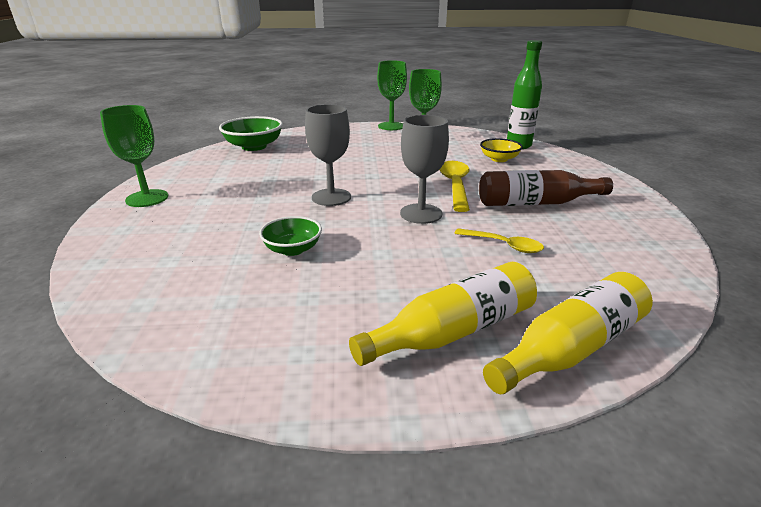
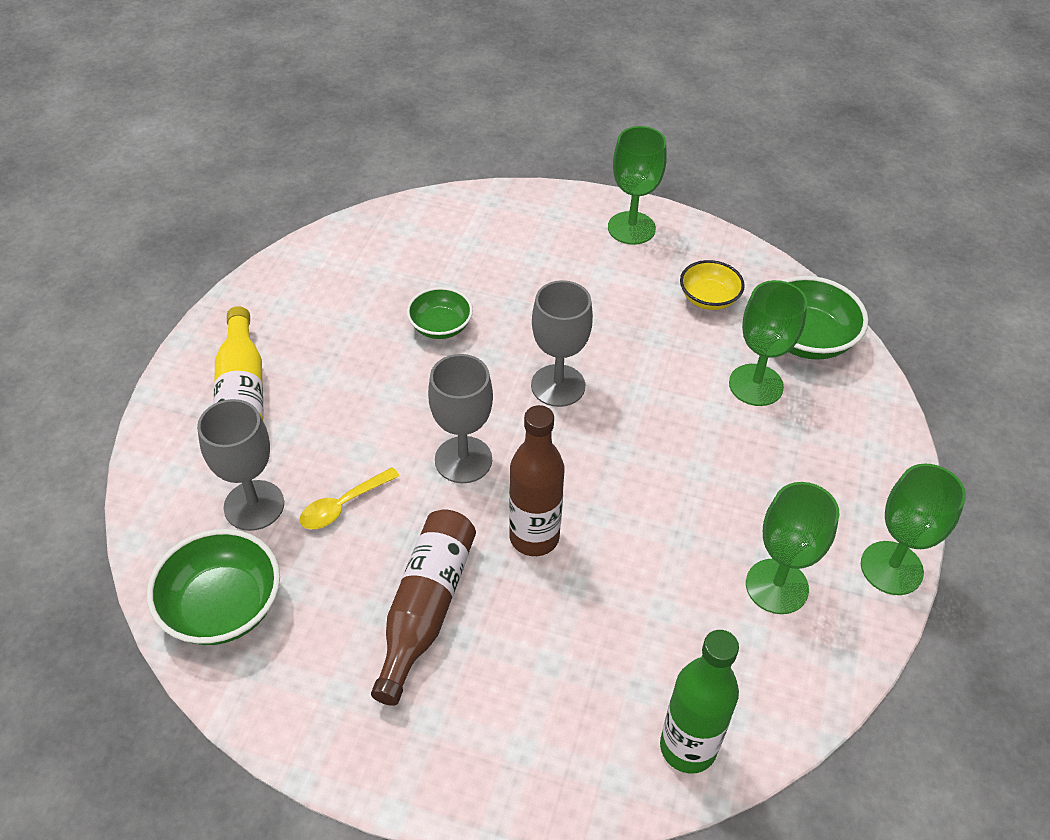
camera: 110 degrees right, 20 degrees up
yellow spoon [439,161,470,212] -> brown bottle [509,405,564,556]
yellow bowl [480,138,523,162] -> yellow bowl moved to [680,260,745,310]
yellow bottle [483,272,653,394] -> none
none -> green bowl [147,529,280,645]
none -> grey goblet [197,399,284,531]
none -> green goblet [729,280,808,406]

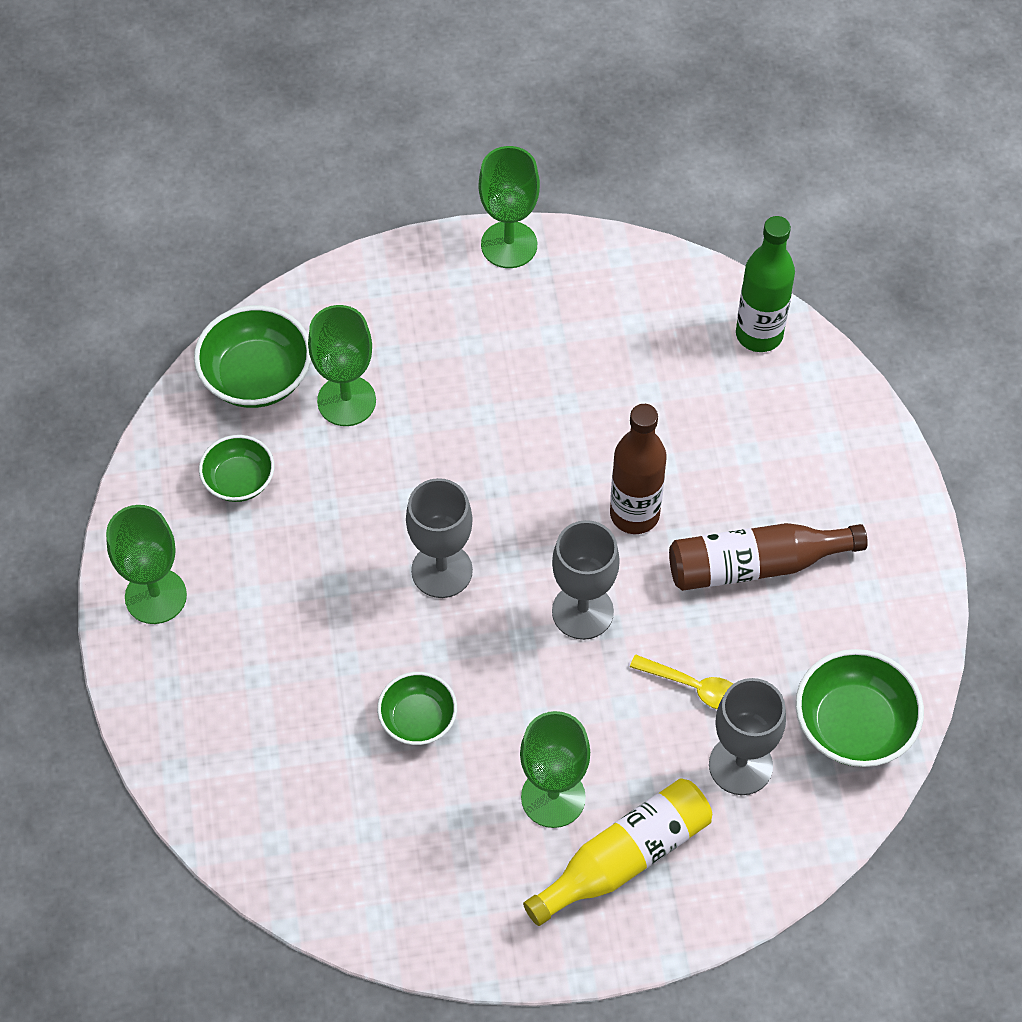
camera: 115 degrees left, 10 degrees up
yellow bowl [680,260,745,310] -> green bowl [199,435,274,502]
green goblet [746,482,840,614] -> green goblet moved to [520,711,590,828]

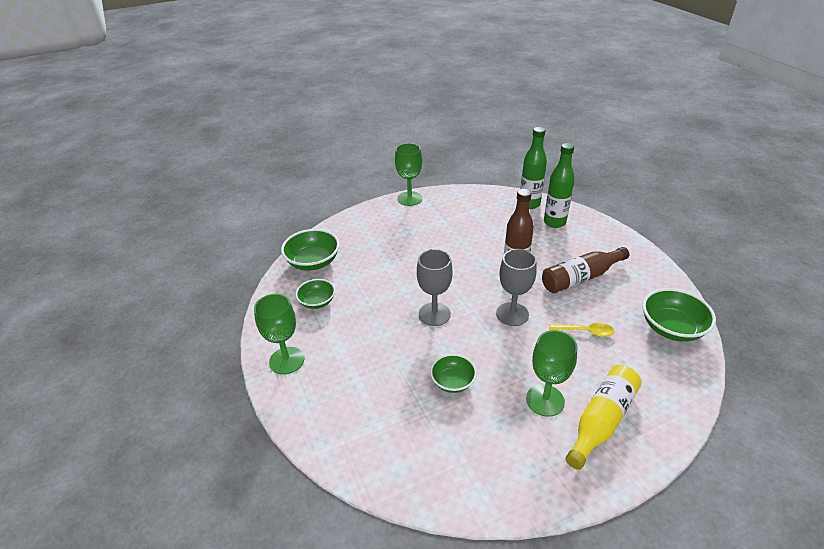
camera: 15 degrees left, 20 degrees down
green goblet [308,305,376,426] -> none
grey goblet [709,678,786,795] -> none
none -> green bottle [544,143,575,228]

